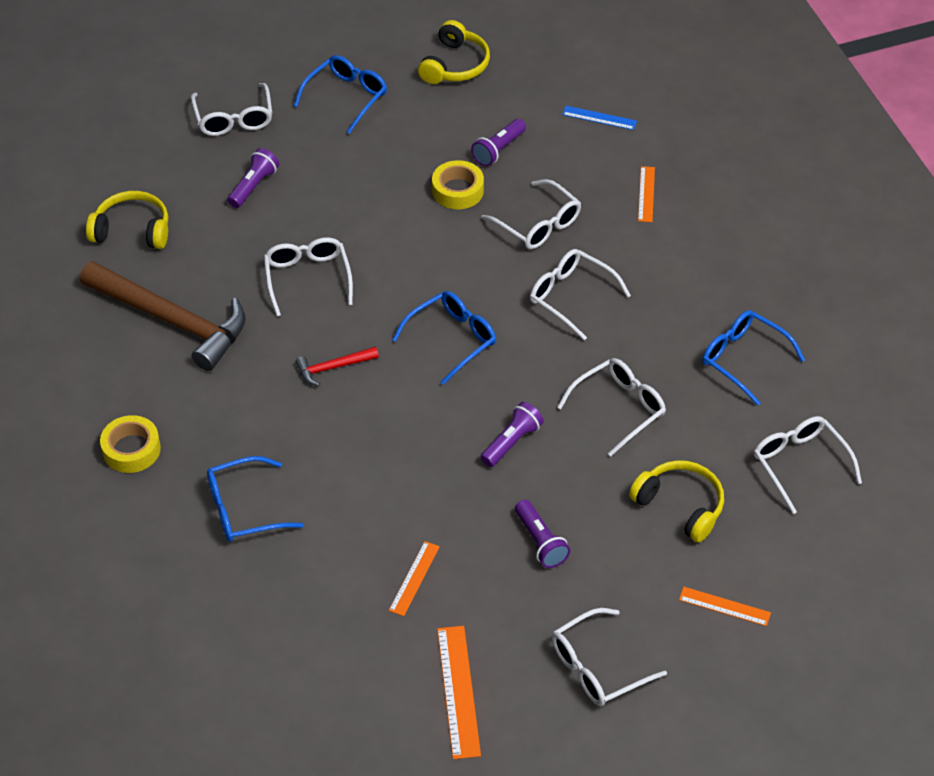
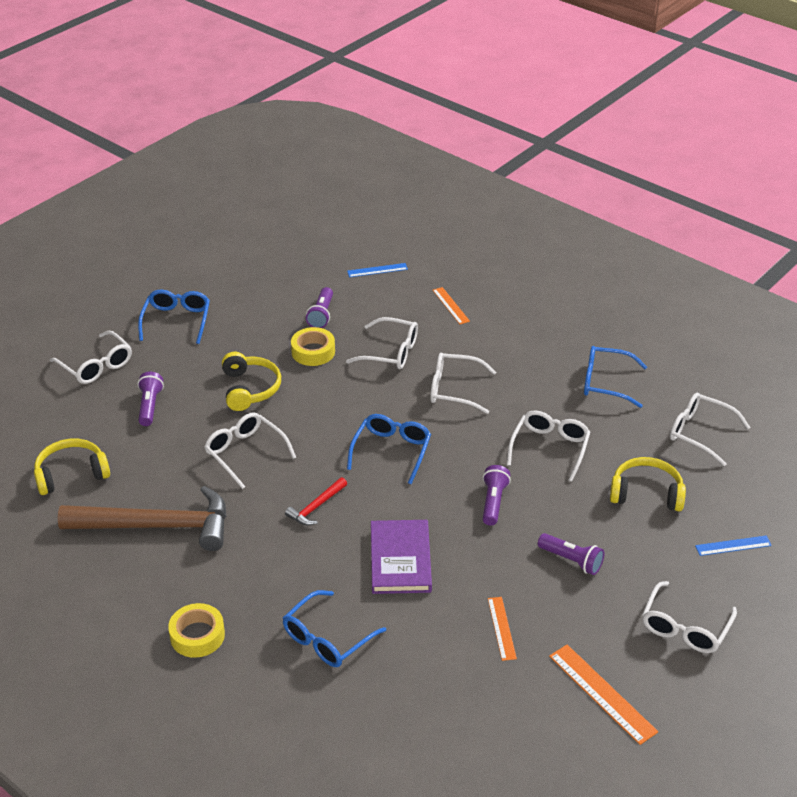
camera: 30 degrees left, 10 degrees down
yellow headphones [418,20,490,84] -> yellow headphones moved to [222,352,281,411]
orange ruler [679,587,771,626] -> blue ruler [695,536,772,556]
none -> purple book [371,520,432,594]

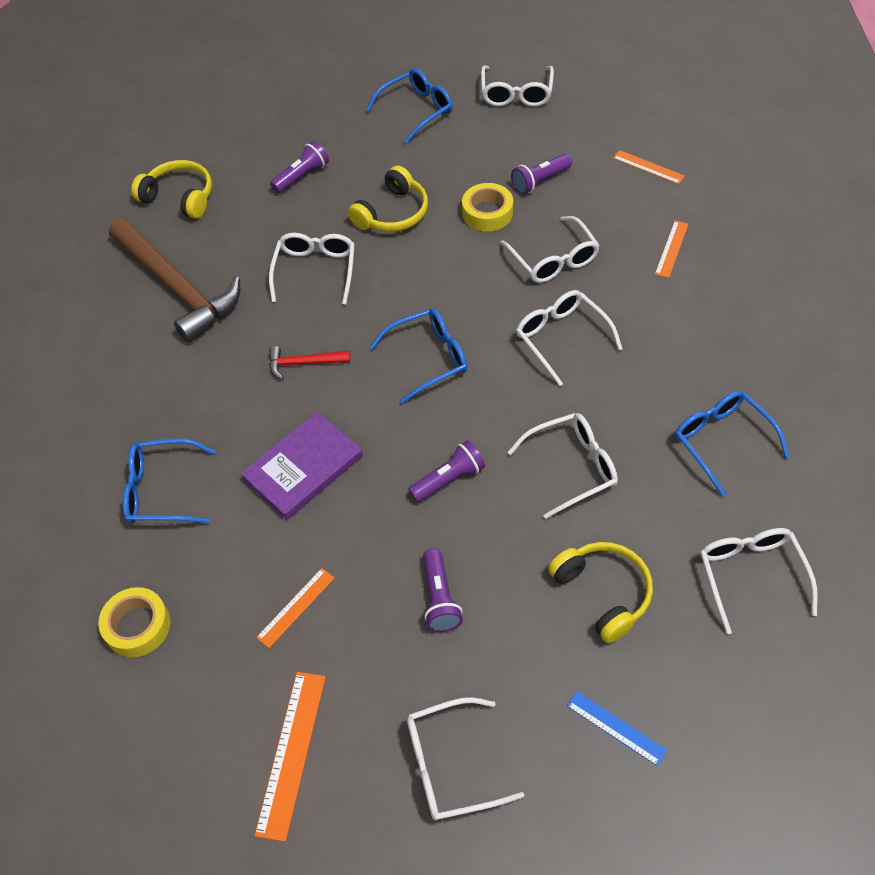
camera: 50 degrees right, 15 degrees up
white glasses [50,331,132,384] -> white glasses moved to [481,66,554,107]
yellow tape [168,603,225,658] -> yellow tape moved to [98,587,170,657]
blue ruler [347,263,408,278] -> orange ruler [613,150,685,184]

